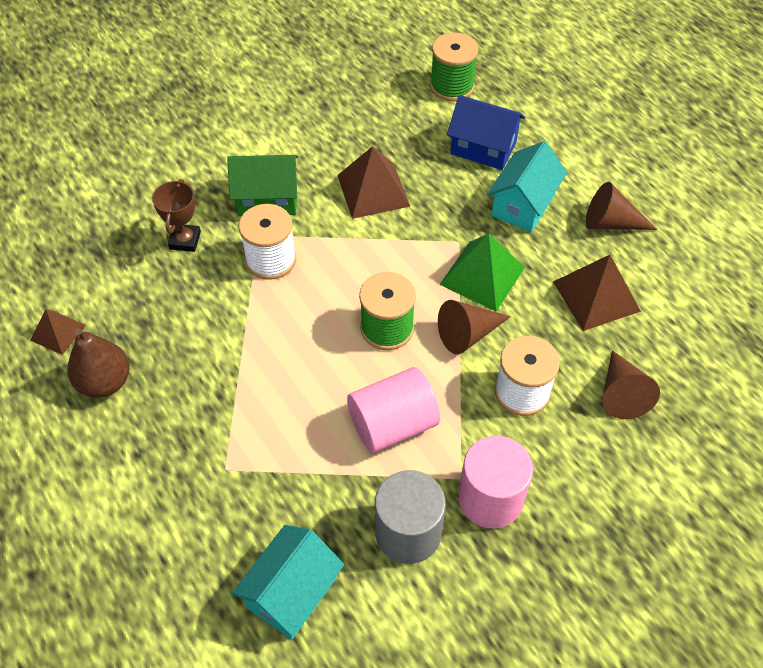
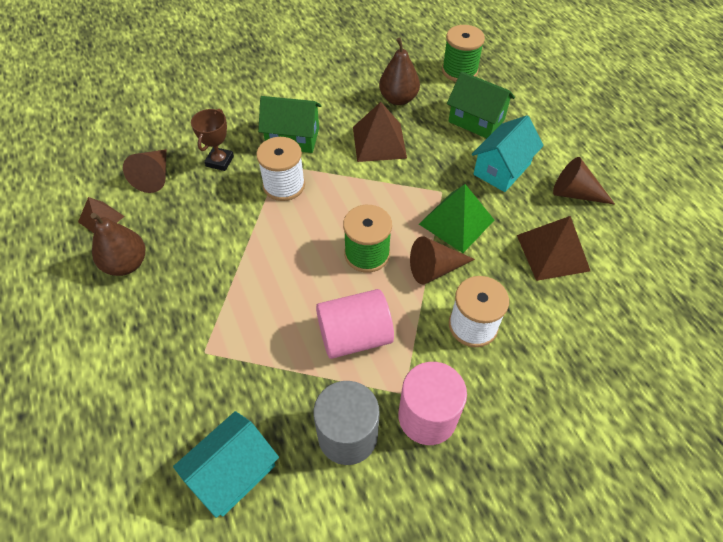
camera: 10 degrees right, 0 degrees up
blue house [447,95,525,170] -> green house [447,71,515,138]
brown cone [602,350,660,419] -> brown cone moved to [123,149,167,193]
none -> brown pear [379,37,420,105]

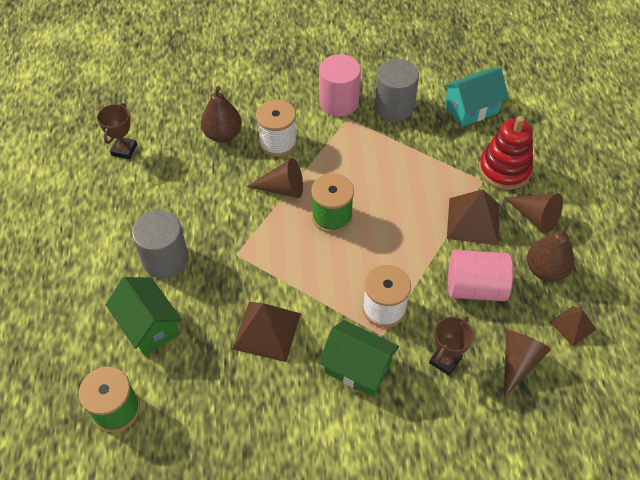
camera: 160 degrees left, 0 degrees up
pink cylinder [316,289,394,359] -> pink cylinder moved to [448,250,513,301]
brown pear [379,37,420,105] -> brown pear moved to [201,86,242,143]
green pyramid [419,184,494,253] -> none
turquoise house [472,115,544,192] -> grey cylinder [132,210,189,279]
brown pyramid [517,216,590,281] -> brown pyramid moved to [447,189,499,245]
brown cone [553,157,615,205] -> brown cone moved to [504,194,563,233]
none -> brown trophy [97,103,137,159]
none -> red stacking toy [479,116,533,190]

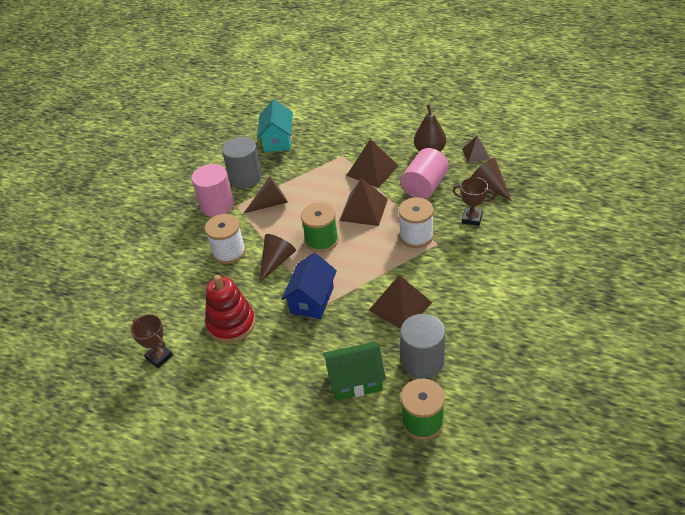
camera: 60 degrees left, 10 degrees down
grey cylinder [132,210,189,279] -> grey cylinder moved to [400,314,445,378]
brown pear [201,86,242,143] -> none
green house [319,320,399,397] -> none
brown trophy [429,317,474,376] -> brown trophy turned 45 degrees counterclockwise [453,177,496,226]
red stacking toy [479,116,533,190] -> red stacking toy moved to [205,275,255,343]
brown cone [504,194,563,233] -> brown cone moved to [244,176,288,213]
none -> blue house [282,253,337,319]
none -> brown pyramid [339,178,388,226]

